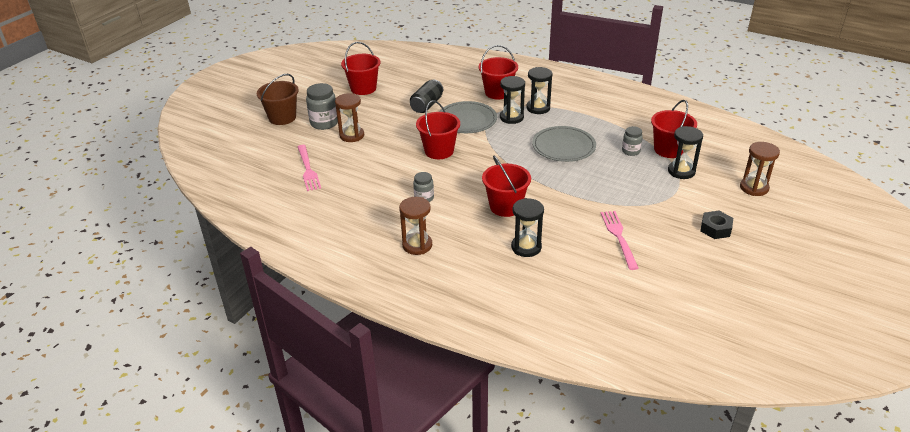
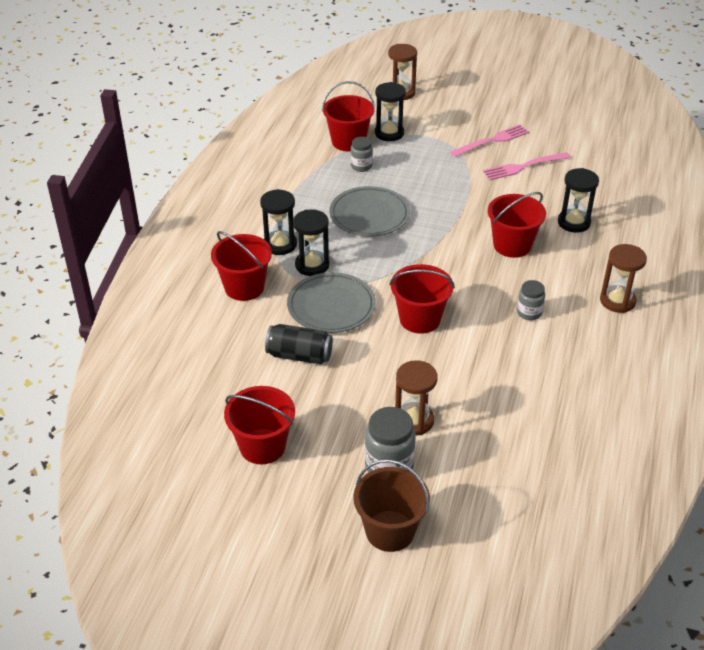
camera: 105 degrees left, 5 degrees up
pink fork [298,145,321,191] -> pink fork moved to [450,124,529,157]
black nut [700,211,733,239] -> none

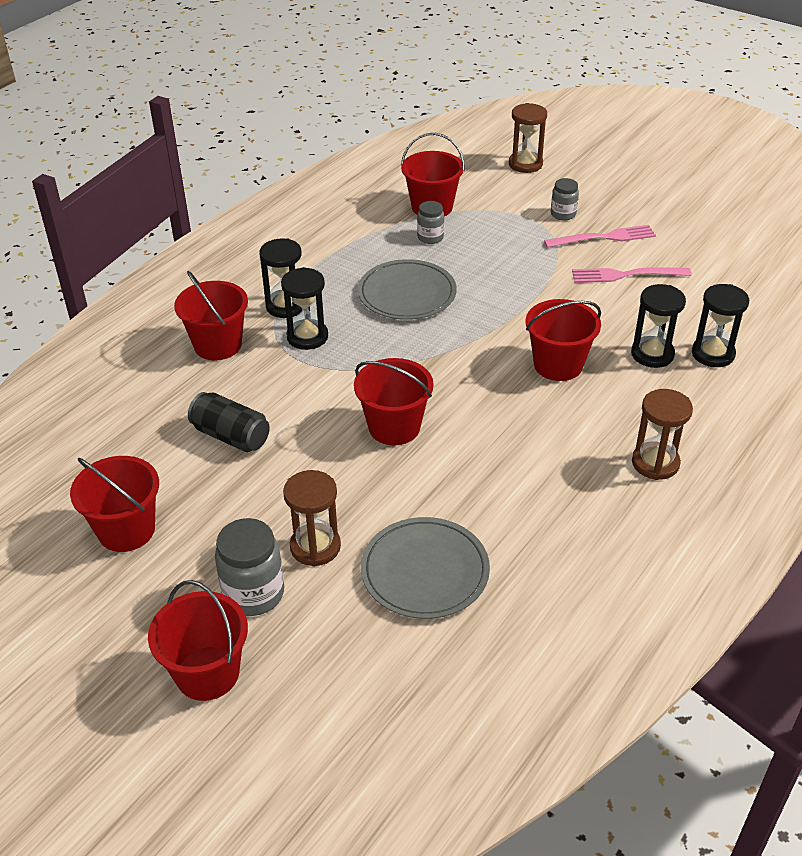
camera: 20 degrees right, 0 degrees up
grey plate [287,272,376,333] -> grey plate moved to [361,517,490,619]
brown bucket [353,459,430,552] -> red bucket [148,580,248,701]
black hourglass [375,82,406,141] -> black hourglass moved to [692,284,749,367]
grey jar [517,280,545,320] -> grey jar moved to [551,178,579,220]

